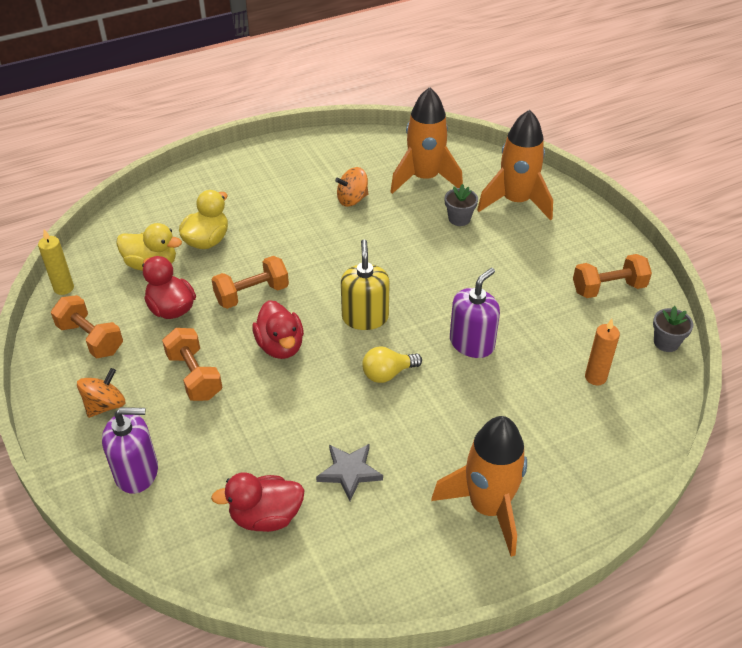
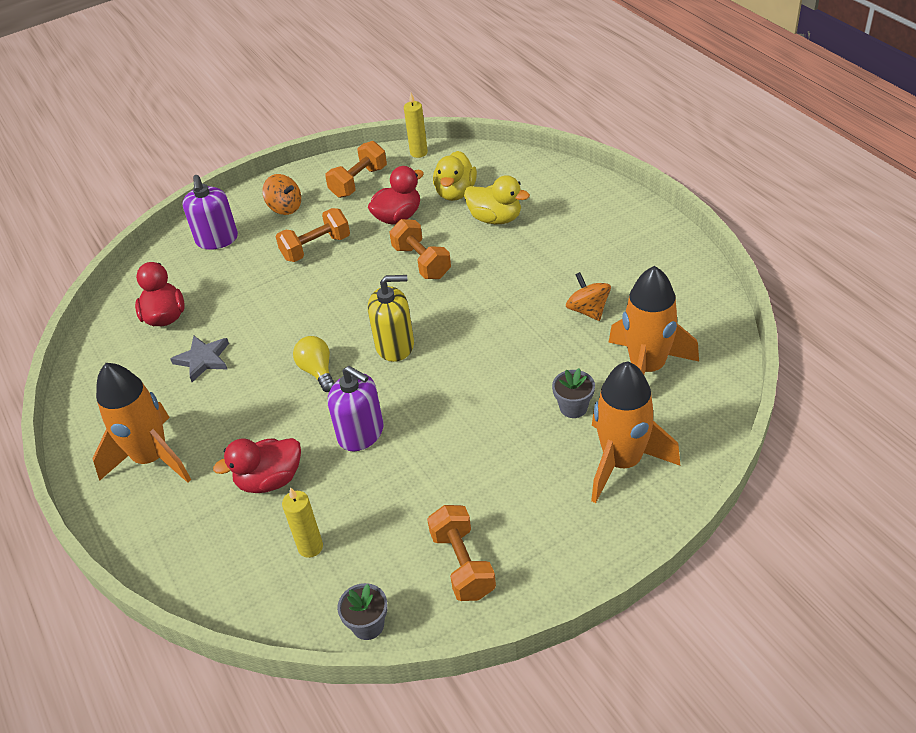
camera: 90 degrees right, 0 degrees up
red duck [252,300,304,359] -> red duck moved to [213,438,301,493]
orange candle [585,319,620,385] -> yellow candle [282,487,323,558]

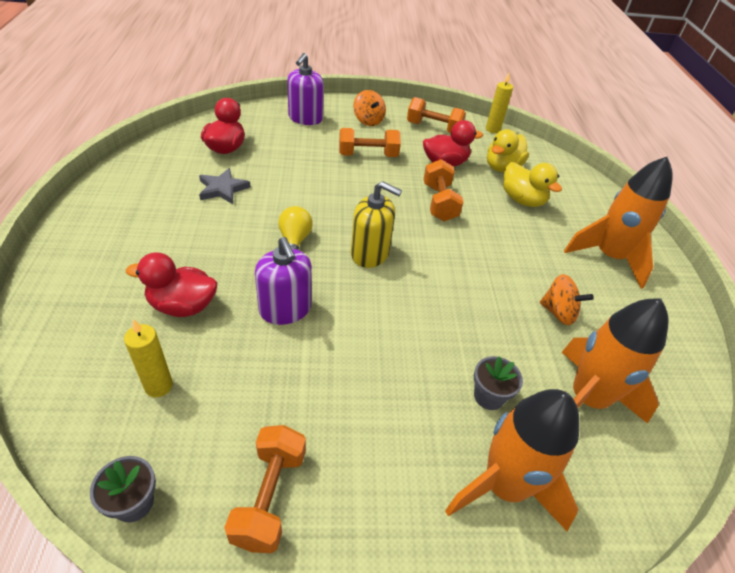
camera: 20 degrees right, 0 degrees up
orange rocket [93,363,191,483] -> orange rocket moved to [564,156,673,289]
orange dumbbell [325,141,387,198] -> orange dumbbell turned 45 degrees clockwise [407,97,466,133]
orange spinning top [566,272,611,321] -> orange spinning top turned 120 degrees clockwise [539,274,594,325]

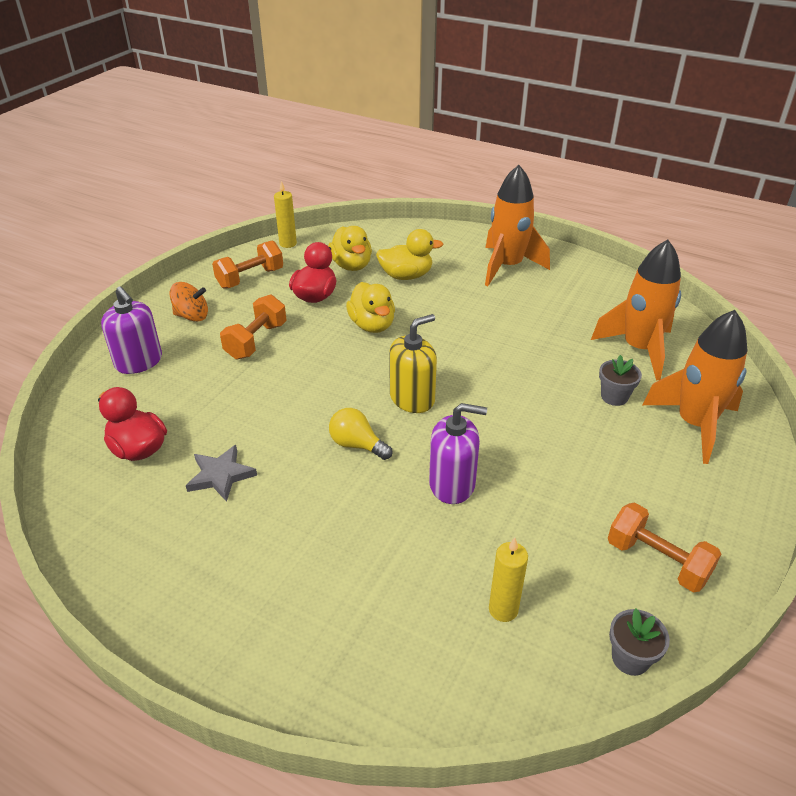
camera: 55 degrees left, 5 degrees down
red duck [126,252,217,317] -> none
orange dumbbell [424,159,463,221] -> yellow duck [346,282,395,333]
orange spinning top [539,274,594,325] -> none

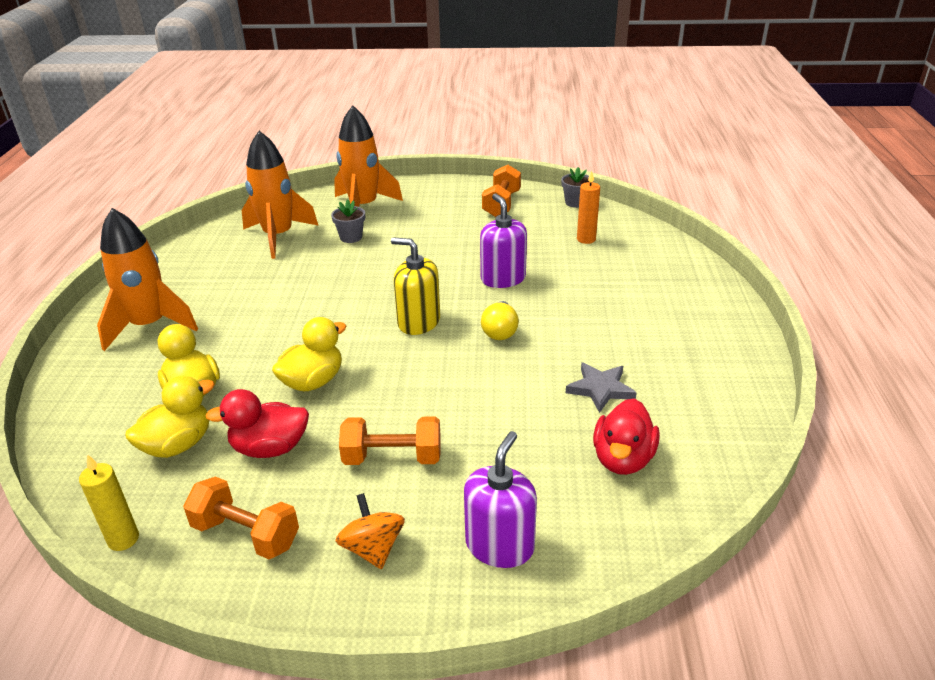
camera: 115 degrees left, 5 degrees down
yellow candle [489,537,528,622] -> orange candle [577,171,600,244]

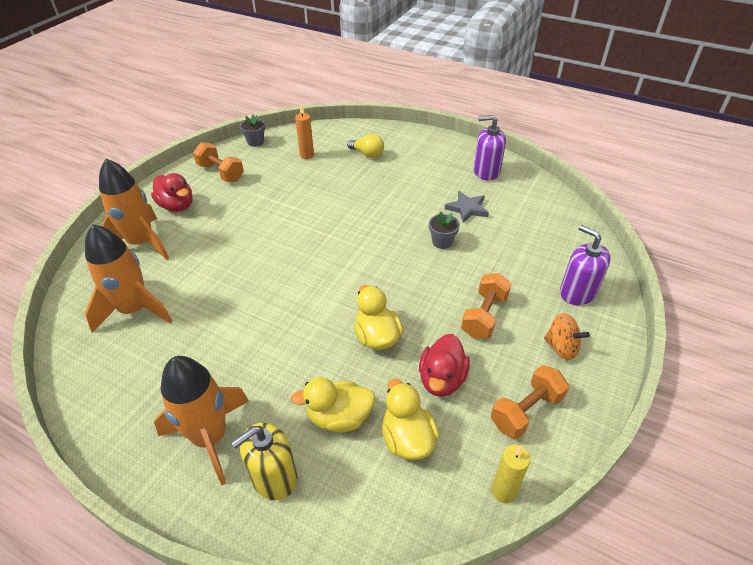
camera: 65 degrees left, 10 degrees up
grey flower pot [331,200,365,243] -> grey flower pot moved to [429,211,460,249]
orange spinning top [335,493,405,569] -> orange spinning top turned 150 degrees counterclockwise [544,313,590,360]
yellow soap dispenser [391,237,440,335] -> yellow soap dispenser moved to [231,423,297,500]
purple soap dispenser [480,193,527,288] -> purple soap dispenser moved to [474,115,506,181]
yellow light bulb [481,301,519,340] -> yellow light bulb moved to [347,134,384,158]
red duck [593,398,660,475] -> red duck moved to [151,173,193,212]

